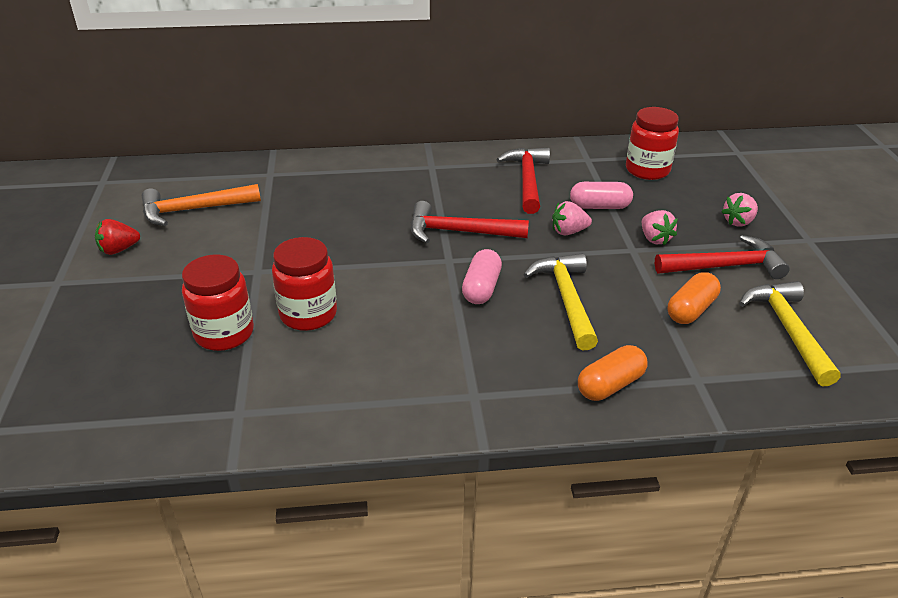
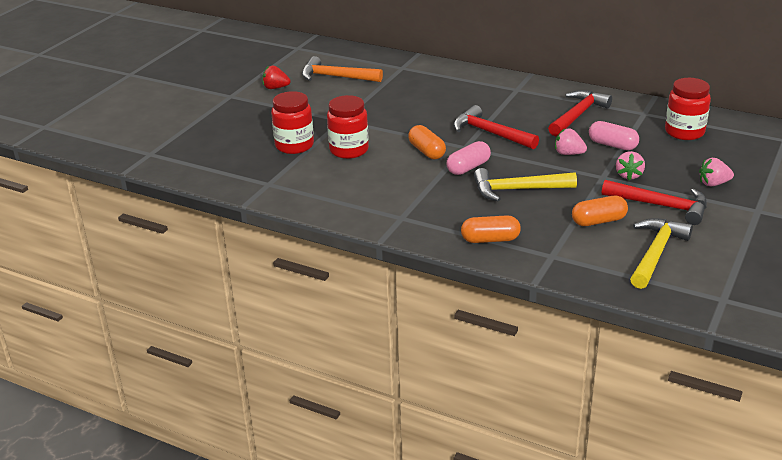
camera: 35 degrees right, 5 degrees down
yellow hammer [523,253,598,350] -> yellow hammer turned 120 degrees counterclockwise [474,168,577,202]
none -> orange capsule [408,125,446,159]

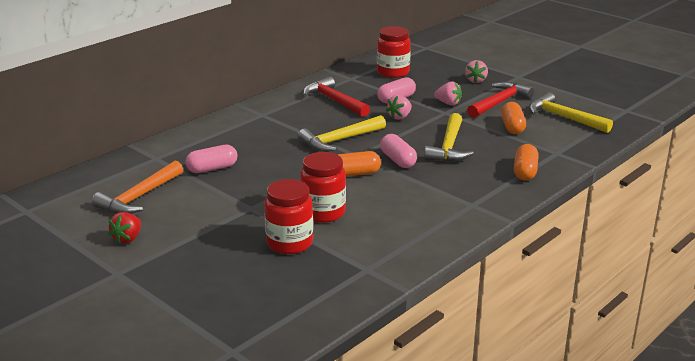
camera: 75 degrees left, 5 degrees down
red hammer [453,105,539,149] -> yellow hammer [298,115,386,152]
none -> pink capsule [186,145,238,173]

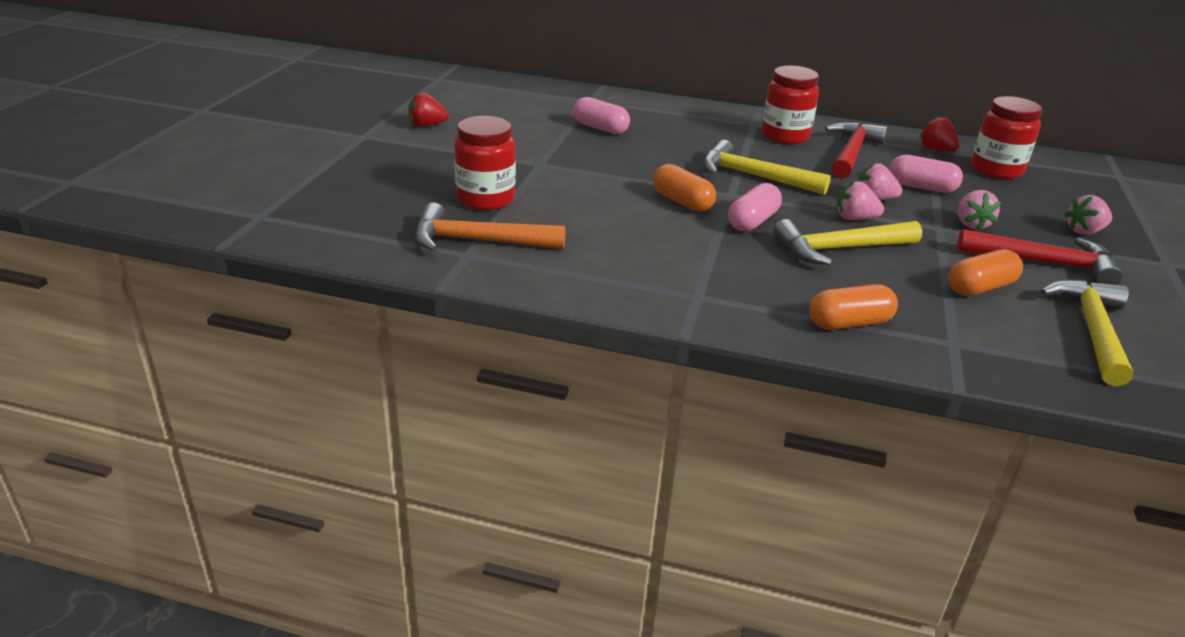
camera: 60 degrees right, 5 degrees up
orange hammer [92,160,183,214] -> orange hammer moved to [415,203,566,251]
red jar [300,152,346,223] -> red jar moved to [762,66,819,144]
none -> pink strawberry [836,181,884,220]
none -> red strawberry [919,116,959,152]

